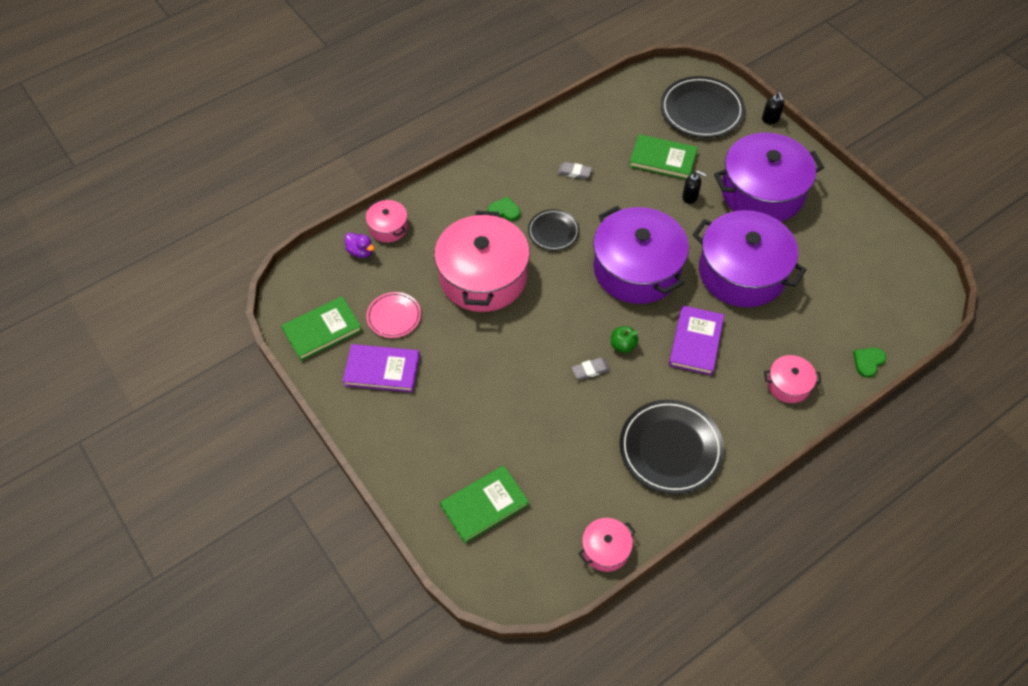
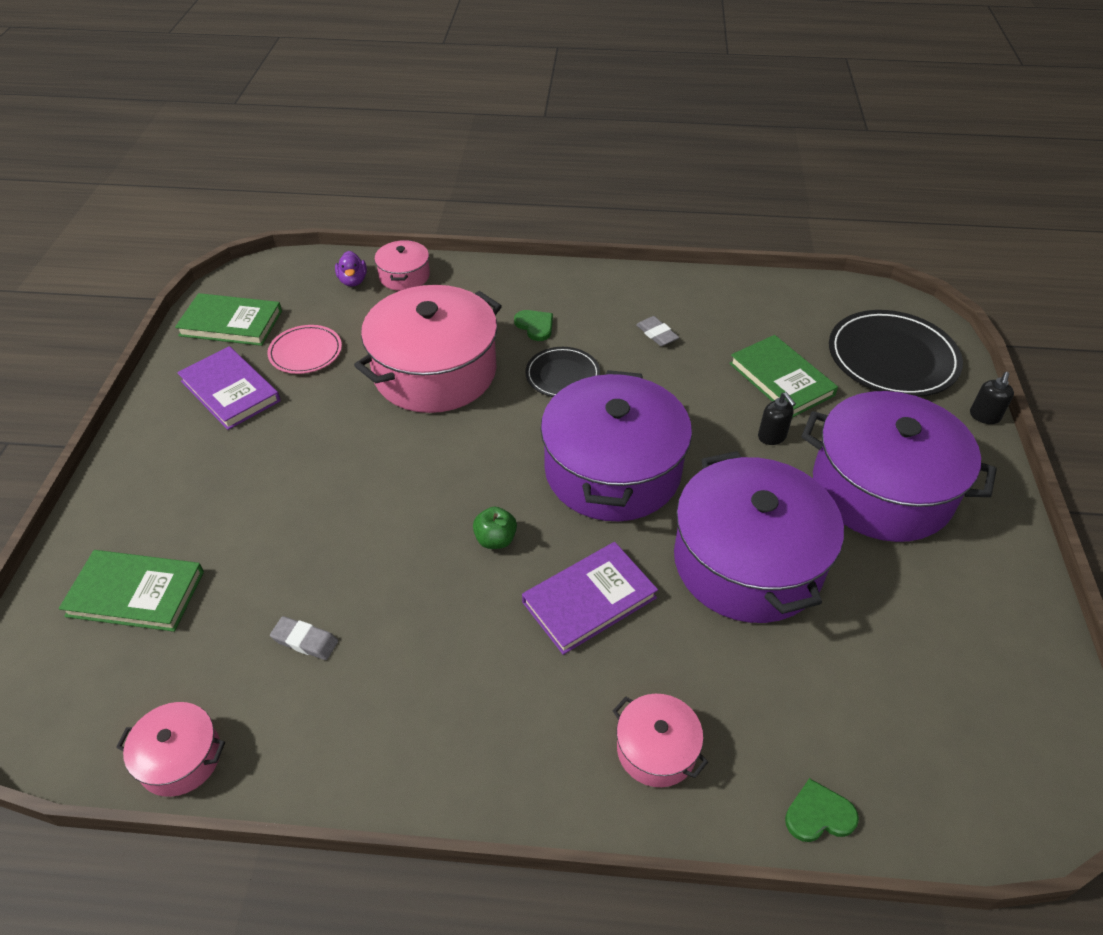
camera: 40 degrees right, 10 degrees down
grey eraser [572,358,610,380] -> grey eraser moved to [270,616,338,660]
black plate [619,399,724,494] -> none

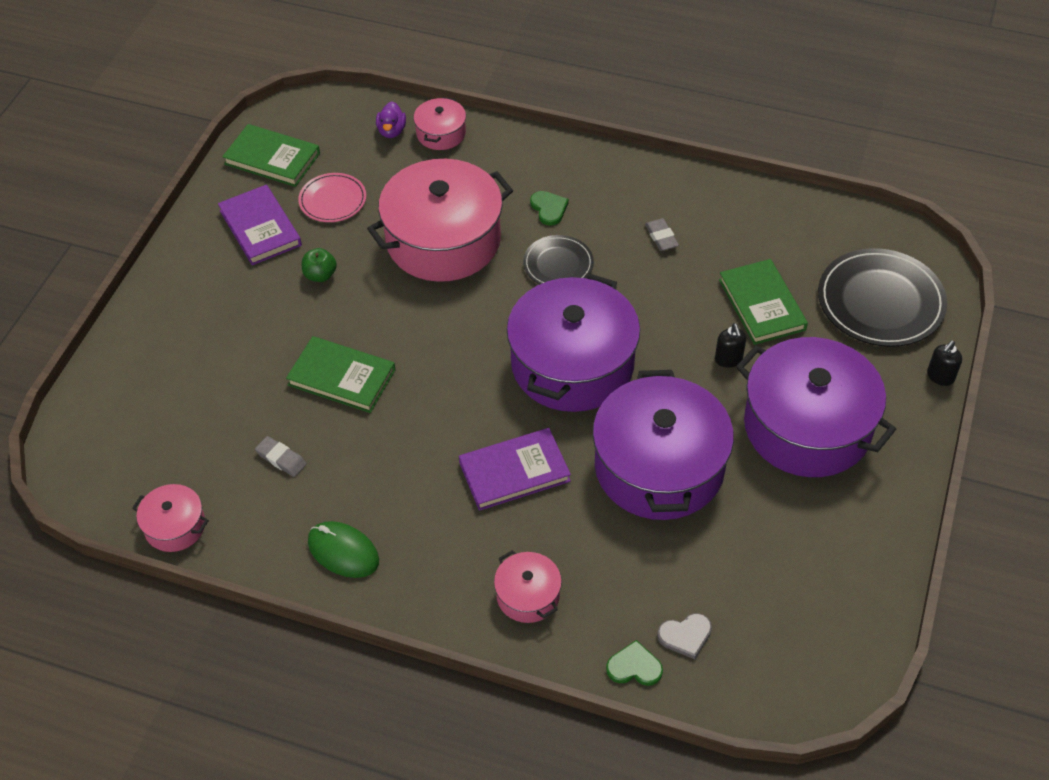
camera: 15 degrees right, 5 degrees up
green book [59,550,204,632] -> green book moved to [286,336,395,413]
green apple [473,507,517,549] -> green apple moved to [302,248,337,282]
none -> green mouse [308,521,379,578]
none -> grey heart [657,613,712,659]

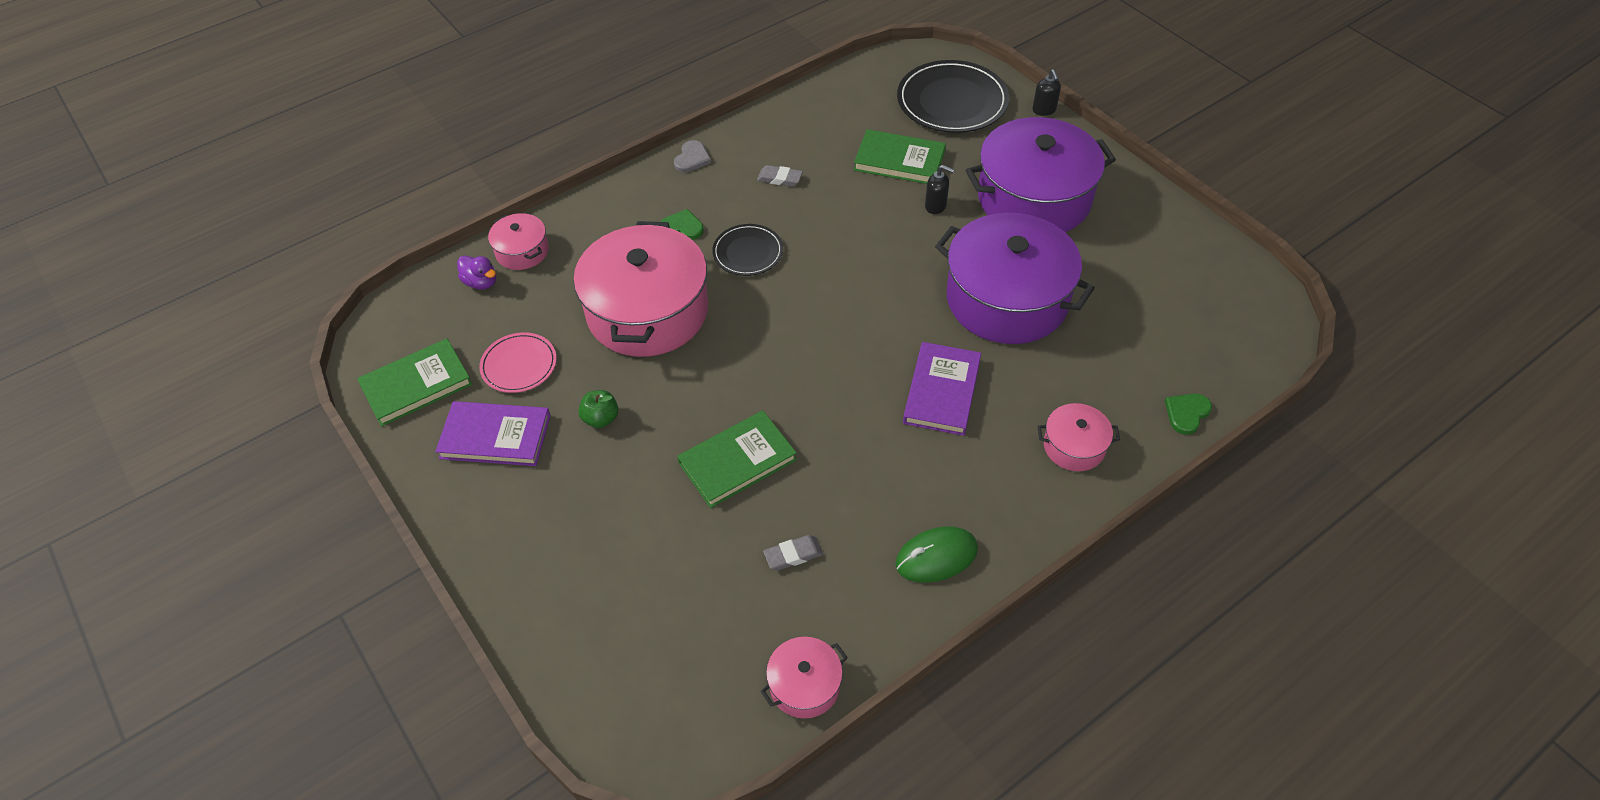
camera: 55 degrees left, 0 degrees up
purple pot [507,273,640,412] -> none
grey heart [657,613,712,659] -> grey heart moved to [674,140,711,172]

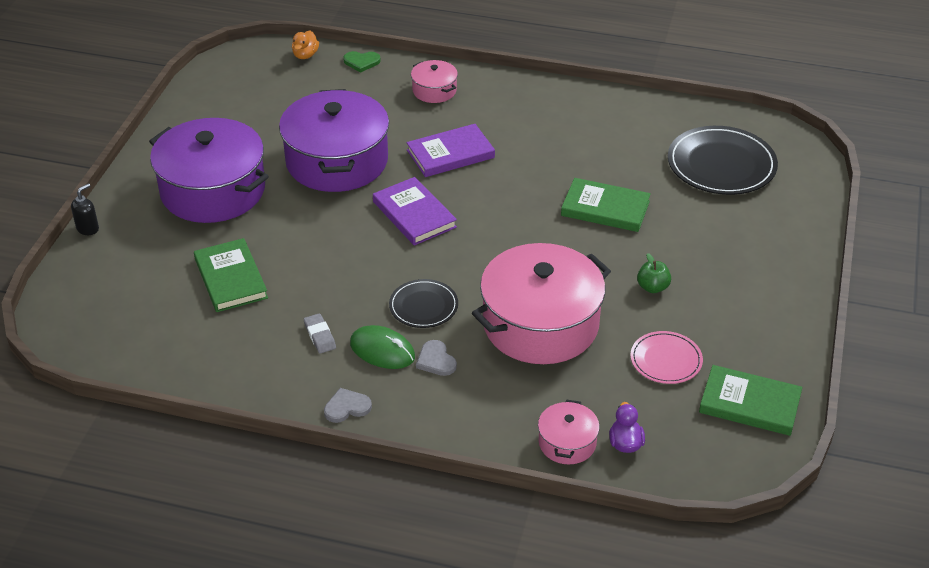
camera: 130 degrees left, 10 degrees down
purple book [435,401,551,466] -> purple book moved to [373,177,457,246]
green heart [660,209,704,240] -> grey heart [416,340,457,376]
pink pot [761,637,848,719] -> none
grey eraser [763,535,823,570] -> none
green mouse [895,526,978,583] -> green mouse moved to [350,325,415,369]
black plate [897,60,1009,133] -> black plate moved to [668,126,778,195]
black soap dispenser [925,165,955,214] -> none
none -> orange duck [292,31,319,59]

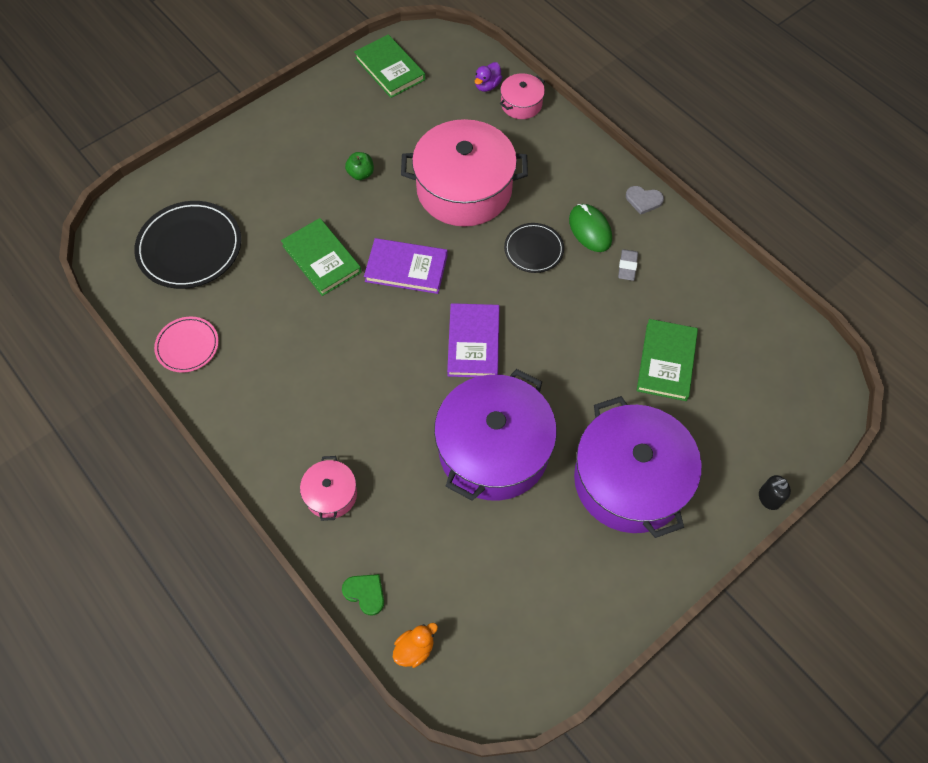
camera: 145 degrees left, 20 degrees up
purple book [407,124,495,177] -> purple book moved to [364,238,448,294]
grey heart [416,340,457,376] -> none
pink plate [630,331,703,384] -> pink plate moved to [154,317,219,373]

